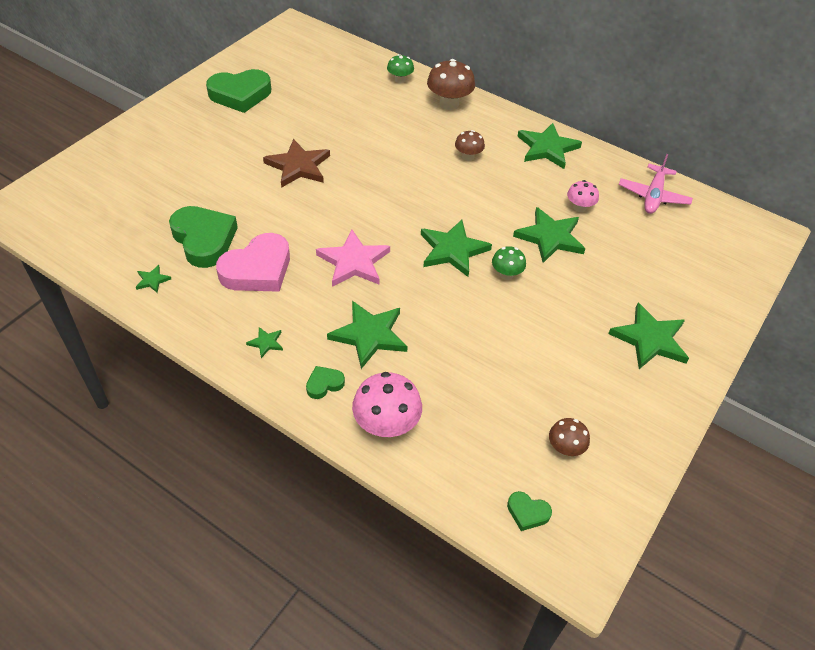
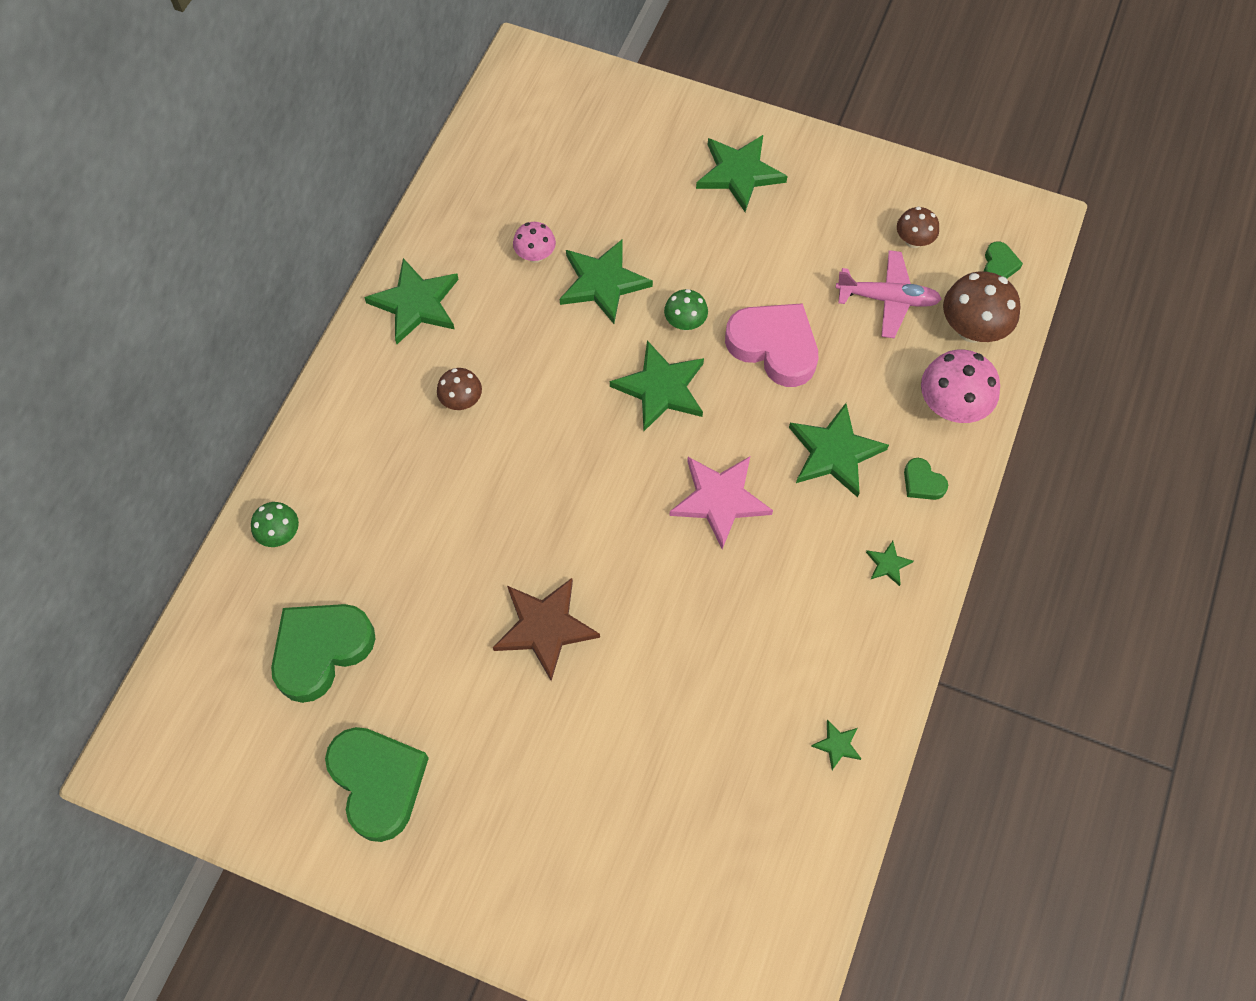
camera: 100 degrees left, 15 degrees up
green heart [169,206,238,268] -> green heart moved to [271,604,376,703]
pink heart [216,233,290,292] -> pink heart moved to [725,303,818,387]
brown mushroom [427,59,475,110] -> brown mushroom moved to [943,271,1021,343]
pink plane [619,154,693,214] -> pink plane moved to [835,250,942,338]

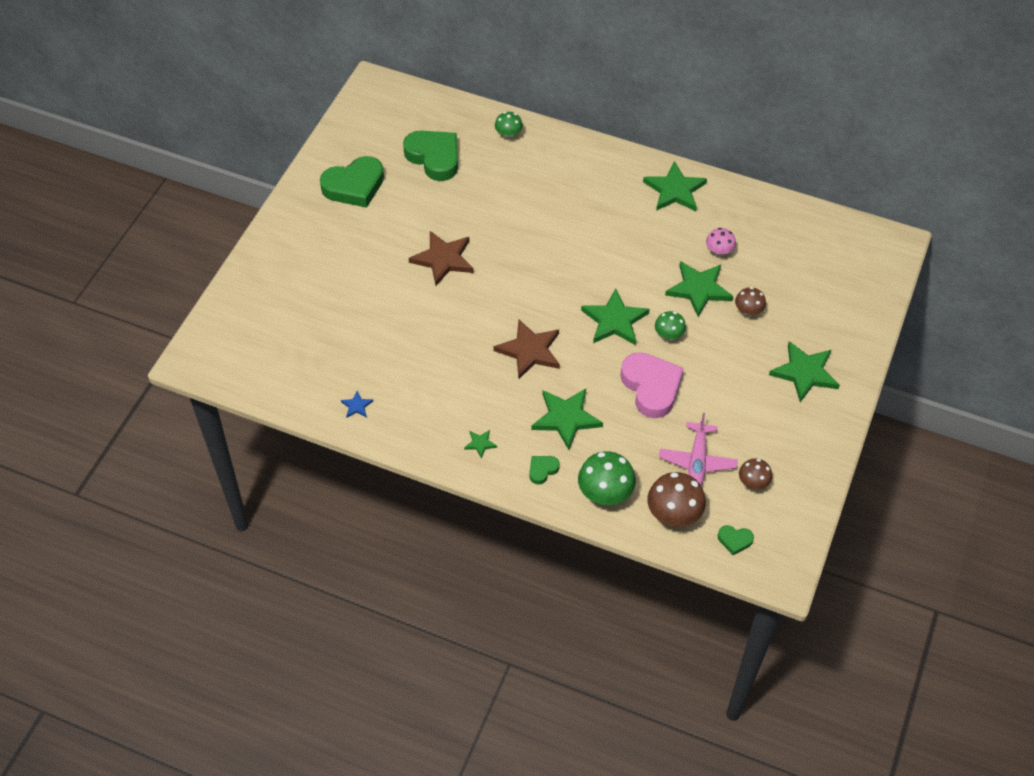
camera: 90 degrees right, 10 degrees down
brown mushroom [437,368,482,410] -> brown mushroom moved to [735,287,766,317]
pink star [670,456,773,549] -> brown star [493,319,560,379]
pink heart [725,303,818,387] -> pink heart turned 60 degrees counterclockwise [620,352,684,418]
green star [811,720,861,770] -> blue star [341,391,373,418]
pink mushroom [921,350,1000,423] -> green mushroom [578,451,636,505]

